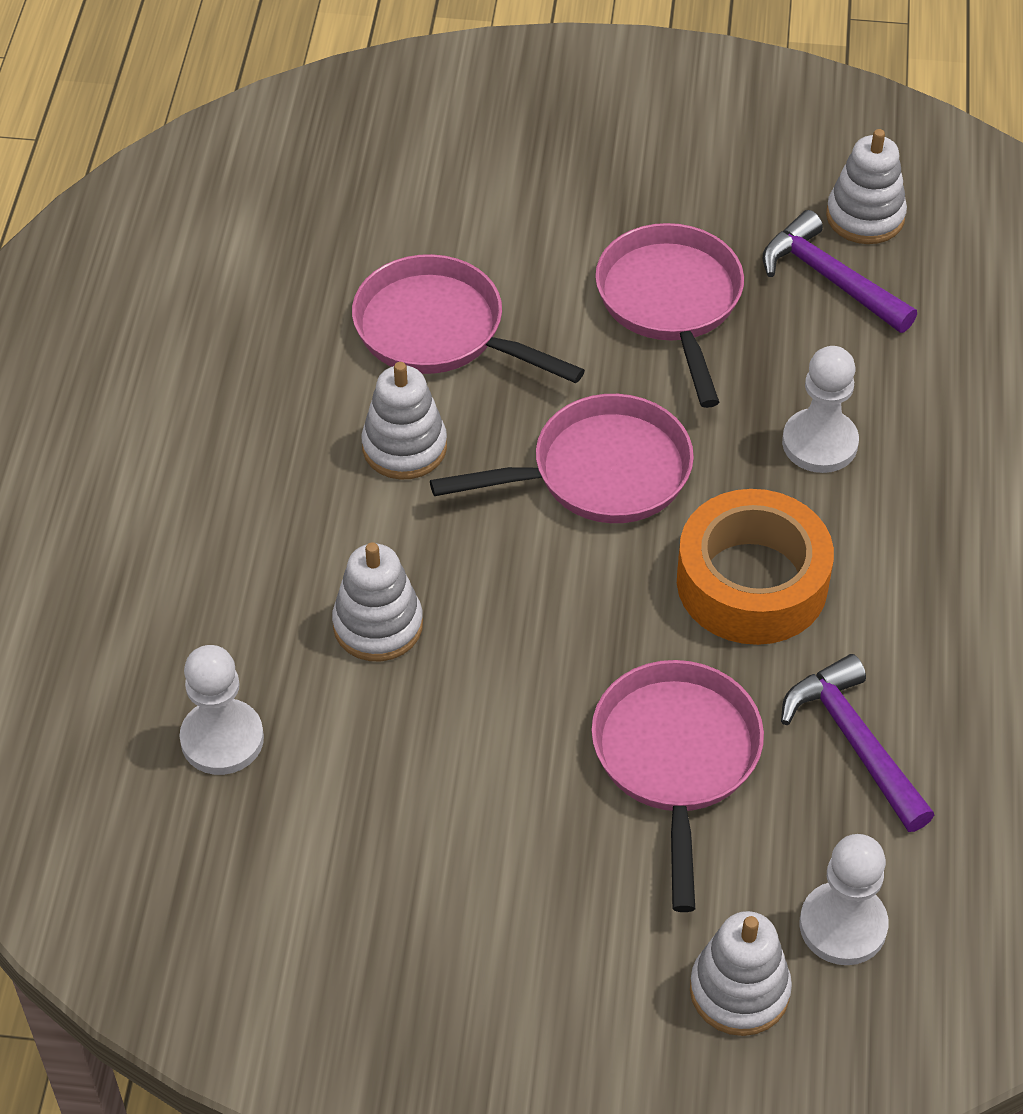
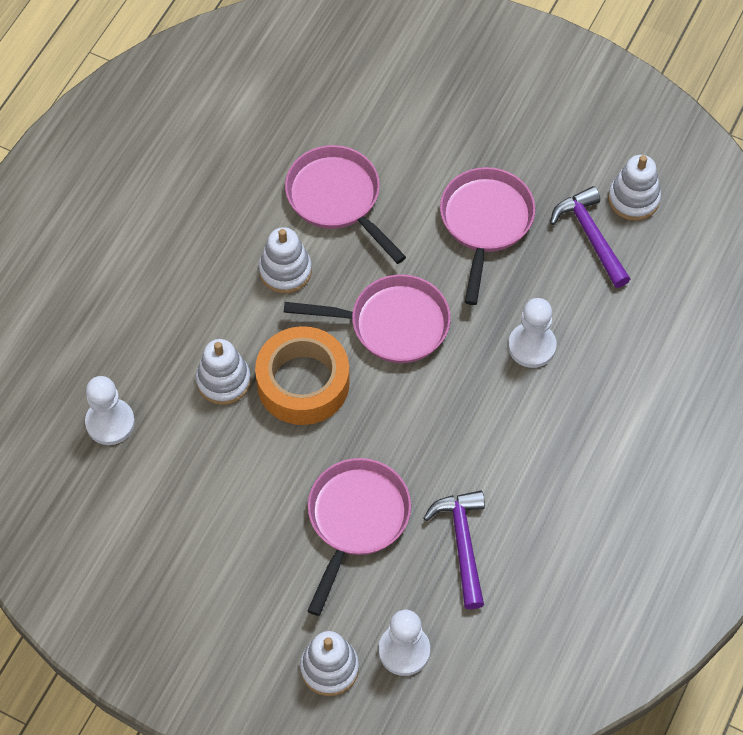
camera: 20 degrees right, 10 degrees up
orange tape [677,489,834,645] -> orange tape moved to [255,326,350,425]

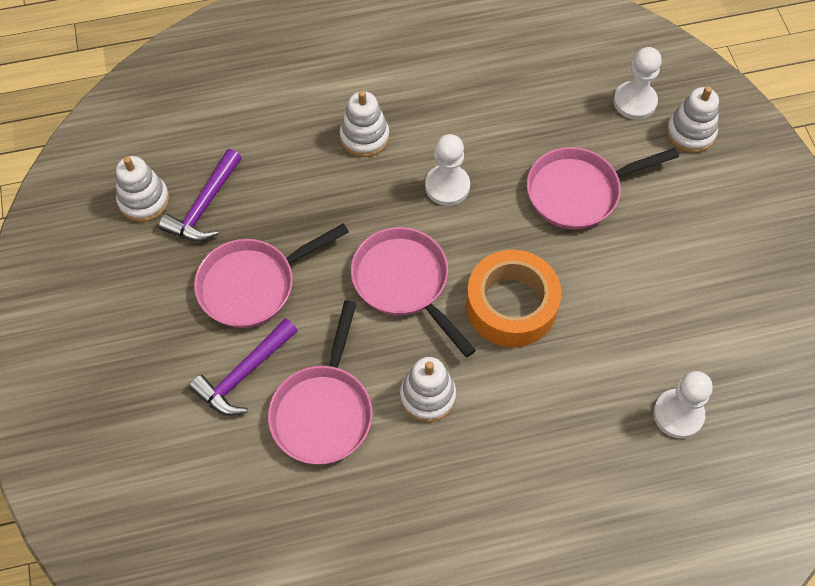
camera: 130 degrees left, 0 degrees up
white stacking toy [196,339,251,405] -> white stacking toy moved to [340,91,389,157]
purple hammer [423,491,485,609] -> purple hammer moved to [189,318,298,416]
white pawn [508,298,557,368] -> white pawn moved to [425,134,470,206]

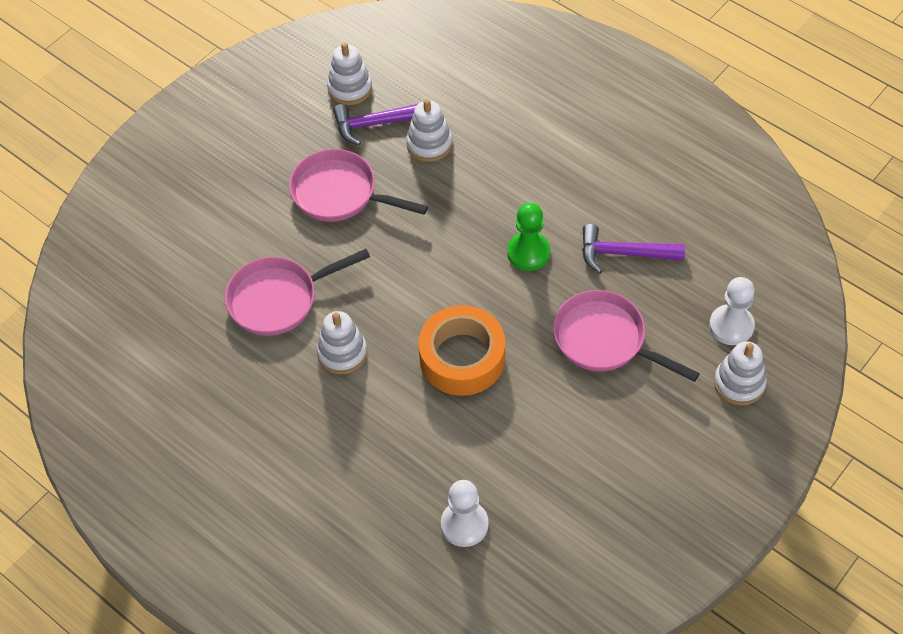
camera: 55 degrees right, 5 degrees down
purple hammer [189,318,298,416] -> purple hammer moved to [582,224,685,274]
white stacking toy [340,91,389,157] -> white stacking toy moved to [406,99,452,162]
pink pan [351,227,476,357] -> none
white pawn [425,134,470,206] -> green pawn [507,203,550,271]

